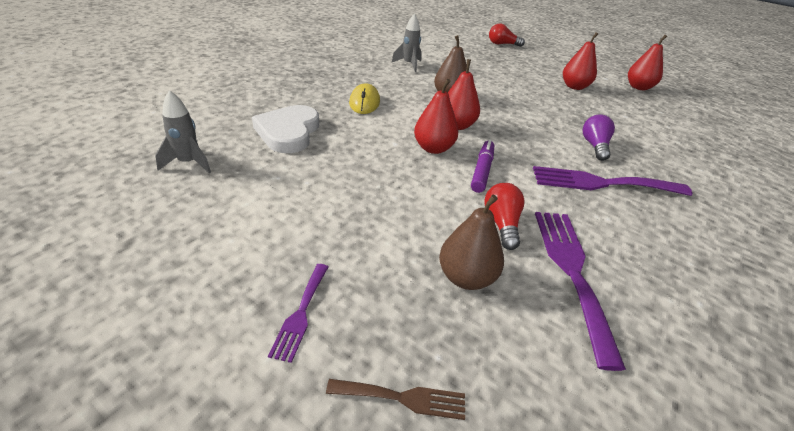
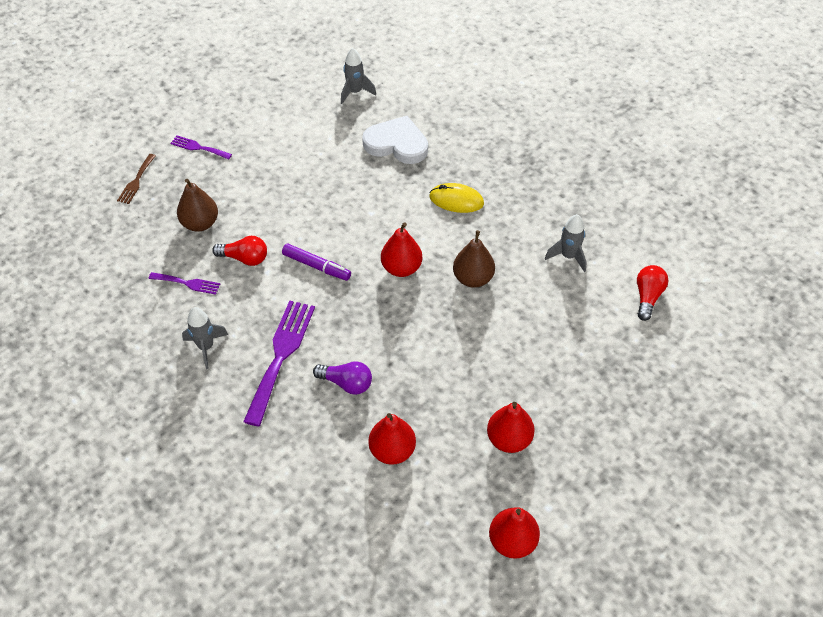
camera: 105 degrees right, 15 degrees up
red pear [414,79,458,154] -> red pear moved to [368,413,416,465]
red light bulb [489,24,525,47] -> red light bulb moved to [637,265,669,321]
purple fork [535,212,626,371] -> purple fork [149,272,220,295], size x0.51
none -> grey rocket [182,307,228,369]

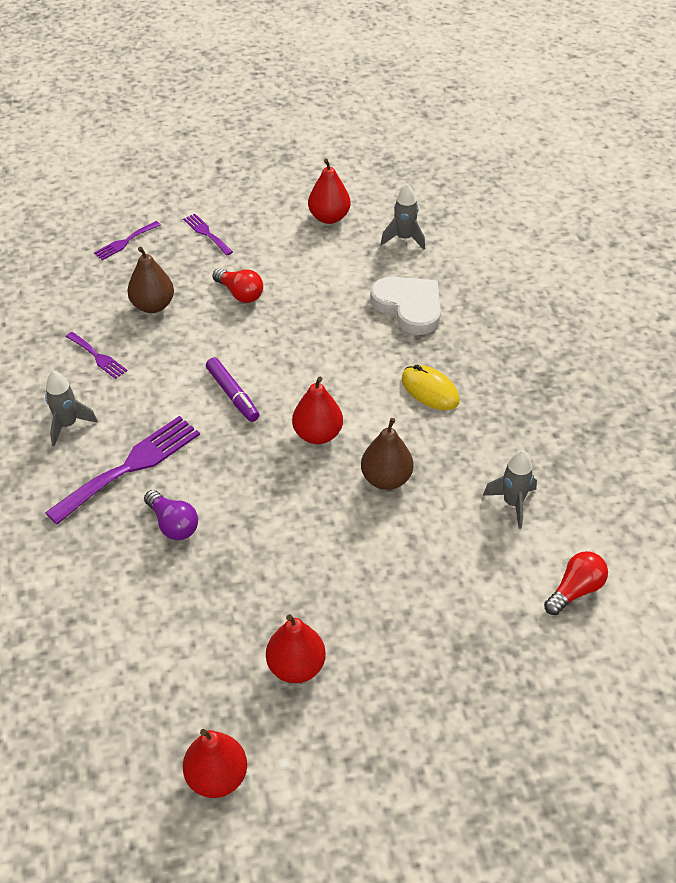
camera: 30 degrees right, 5 degrees down
brown fork [117,154,156,204] -> purple fork [94,221,160,260]
red light bulb [212,236,267,266] -> red light bulb moved to [212,268,263,303]
red pear [368,413,416,465] -> red pear moved to [308,158,351,224]

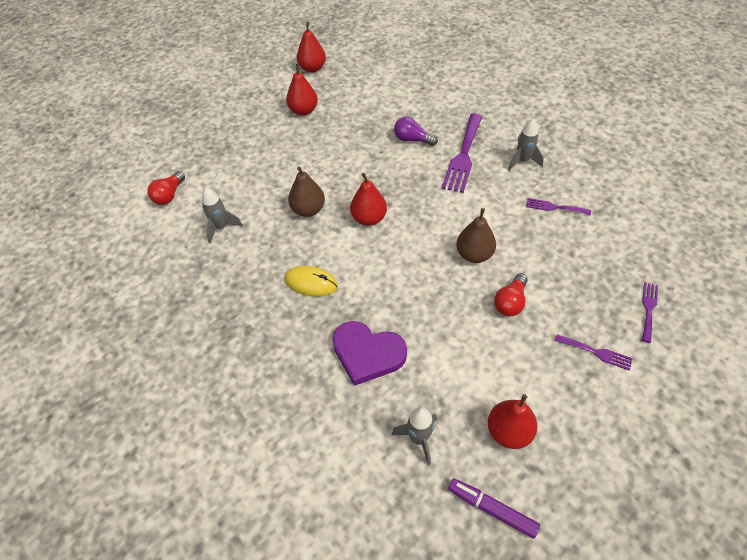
camera: 155 degrees right, 5 degrees up
brown pear [127,247,174,313] -> brown pear moved to [456,208,496,263]
purple marker [206,357,259,422] -> purple marker moved to [448,478,540,538]
red light bulb [212,268,263,303] -> red light bulb turned 75 degrees counterclockwise [494,273,528,316]
white heart [370,277,441,335] -> purple heart [332,321,407,386]

